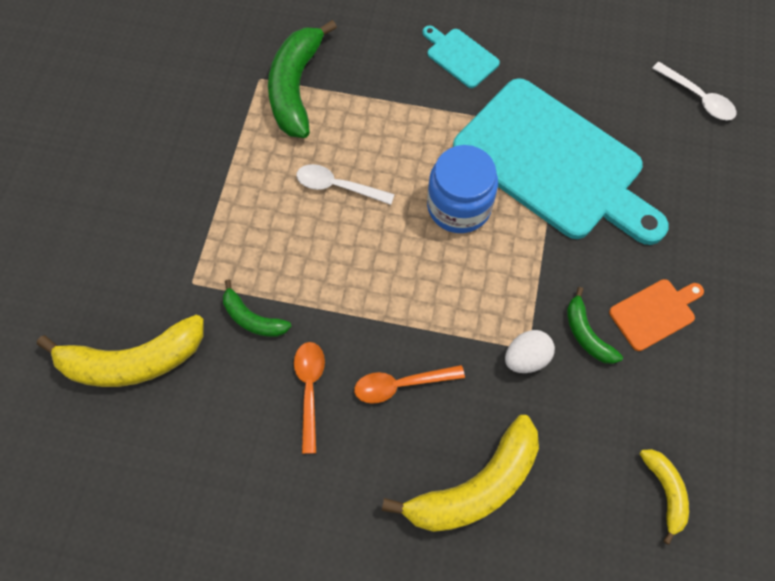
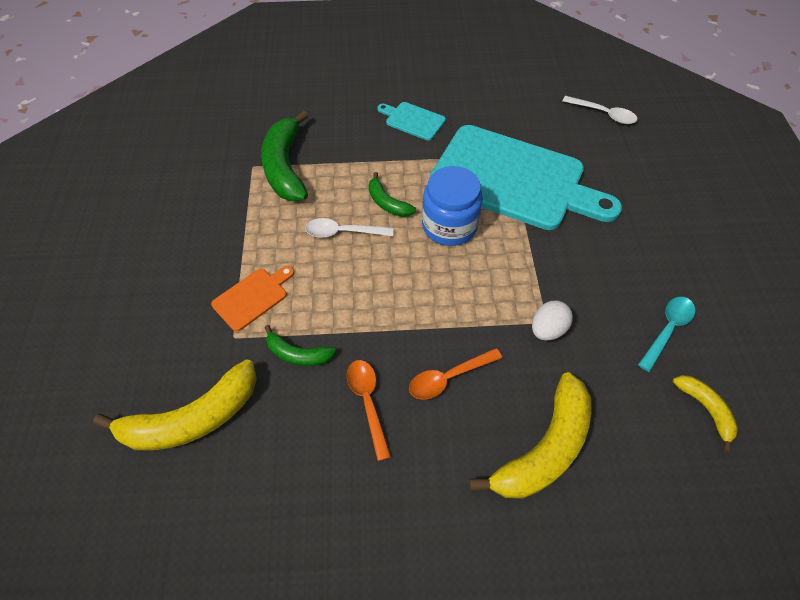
camera: 15 degrees left, 10 degrees down
green banana [567,287,623,364] -> green banana moved to [369,172,416,217]
orange cutting board [609,279,704,351] -> orange cutting board moved to [211,266,294,331]
none -> turquoise spoon [638,297,695,372]

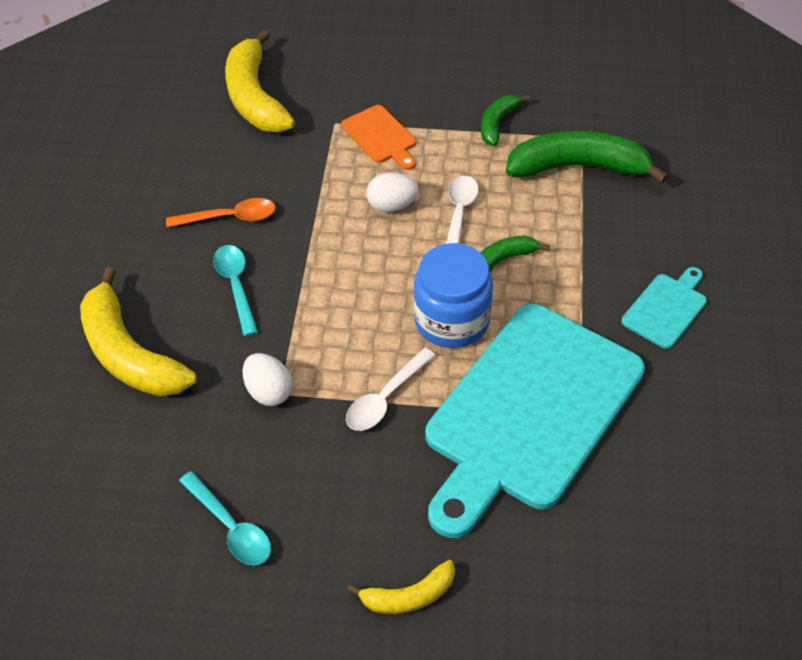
camera: 100 degrees right, 5 degrees down
green banana [264,325,336,366] -> green banana moved to [481,95,530,146]
orange spoon [409,348,502,400] -> turquoise spoon [213,245,258,336]
white spoon [562,96,638,124] -> white spoon moved to [346,348,436,431]
yellow banana [673,375,738,453] -> yellow banana moved to [347,560,455,614]
none -> white egg [366,172,419,212]

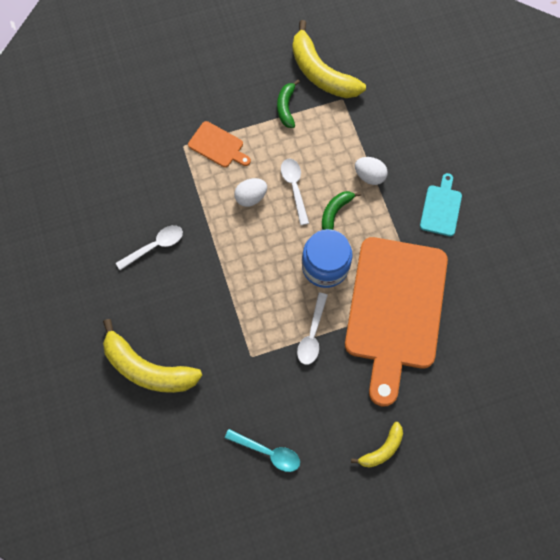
camera: 25 degrees left, 20 degrees up
orange spoon [166,198,276,228] -> white spoon [116,225,183,270]
turquoise spoon [213,245,258,336] -> none
yellow banana [225,29,295,132] -> yellow banana moved to [292,20,366,98]
white egg [243,353,293,406] -> white egg moved to [355,157,388,185]
turquoise cutting board [426,304,645,538] -> orange cutting board [345,237,448,406]
green banana [506,131,668,184] -> none

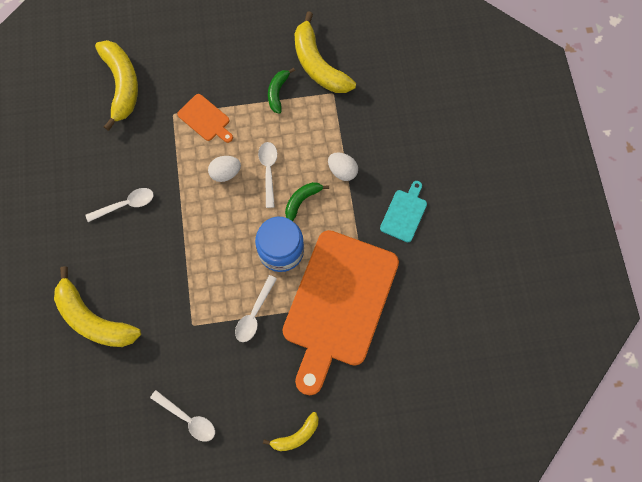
camera: 10 degrees right, 0 degrees up
turquoise spoon [225,429,300,472] -> white spoon [150,390,215,442]
none -> yellow banana [95,40,138,131]

